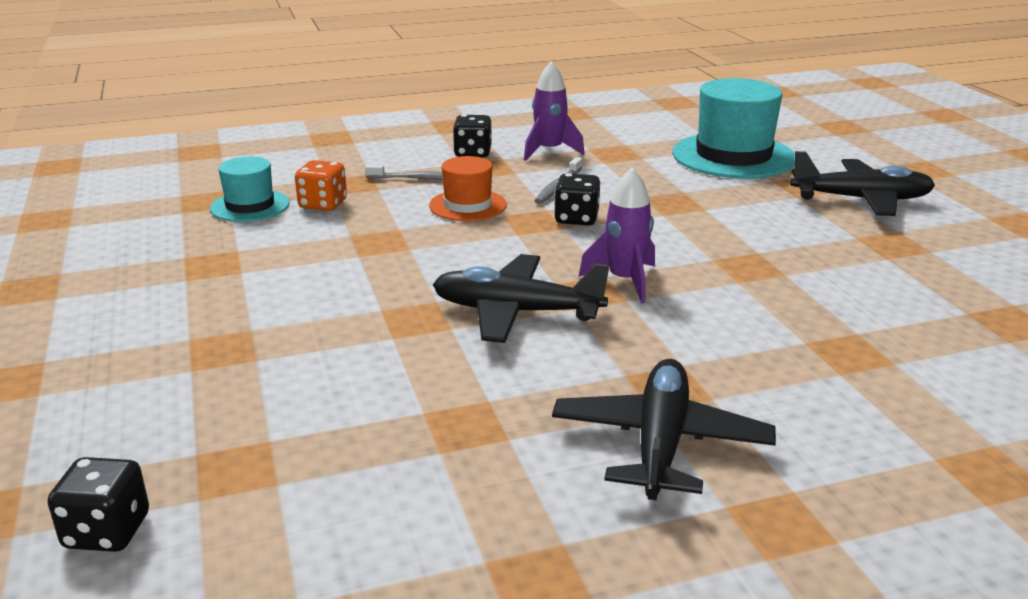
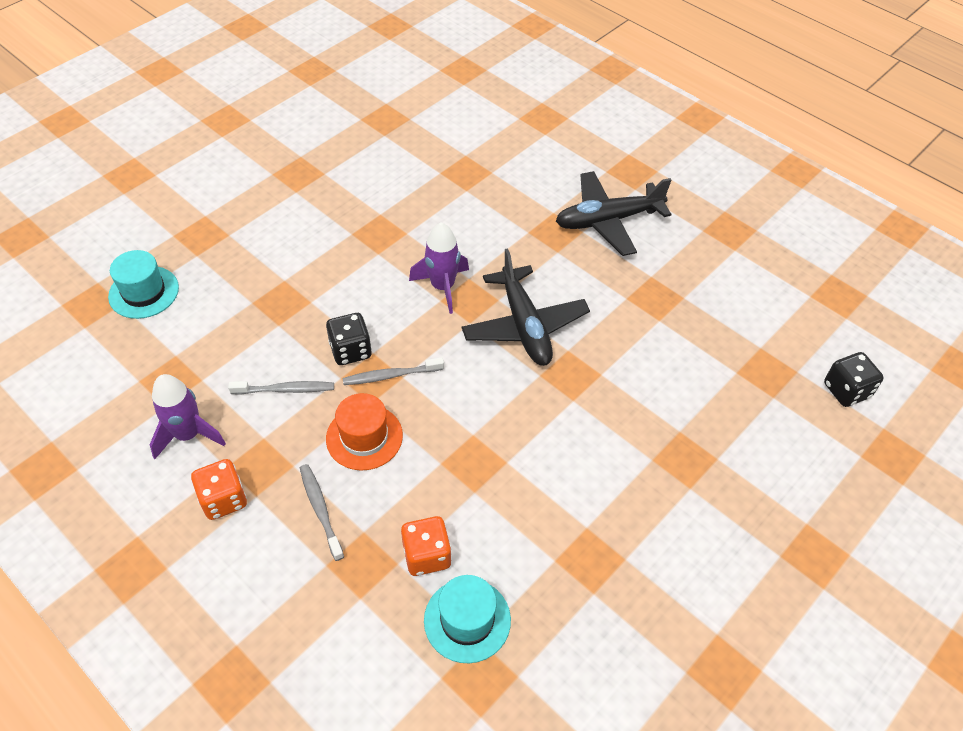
camera: 120 degrees left, 25 degrees up
black dice [453,114,492,158] -> orange dice [191,459,247,520]
turquoise hat [672,78,795,178] -> turquoise hat [108,250,179,319], size x0.57
black plane [790,151,935,216] -> none
none -> grey toothbrush [343,357,444,385]

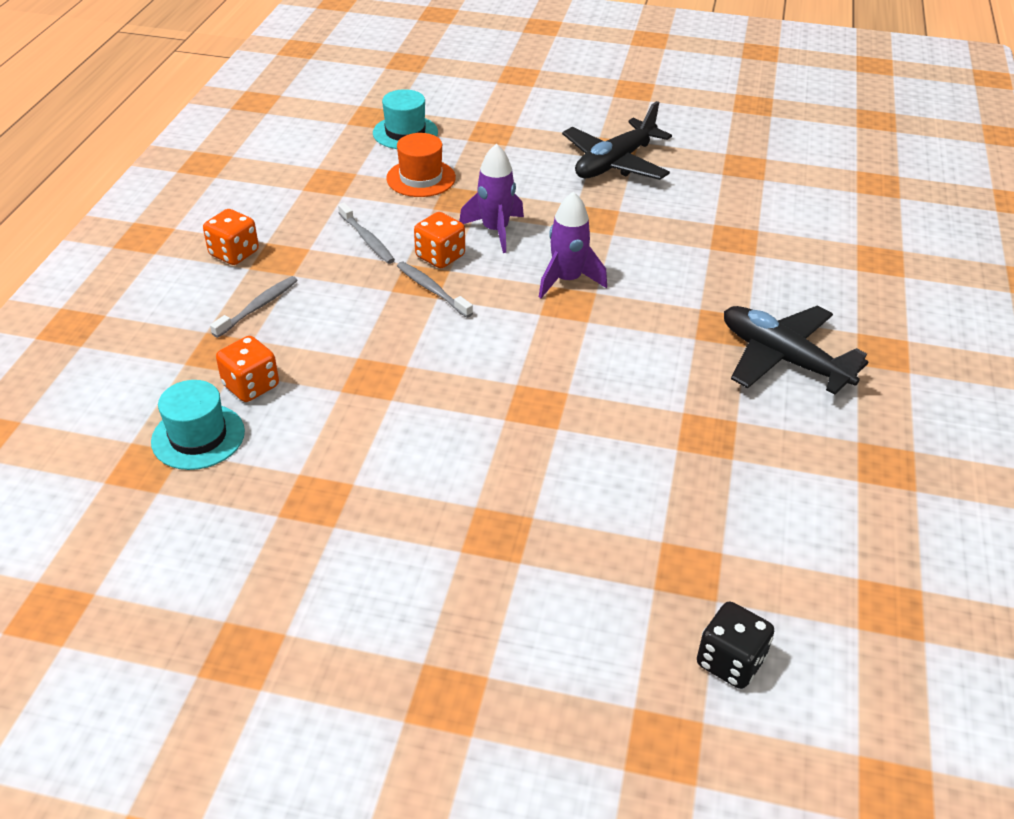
camera: 60 degrees right, 10 degrees down
purple rocket [150,374,226,459] -> purple rocket moved to [459,144,524,253]
black dice [326,313,372,365] -> orange dice [414,212,465,268]
orange hat [326,393,403,470] -> orange hat moved to [386,133,456,197]
black plane [462,248,590,366] -> black plane moved to [562,101,672,180]

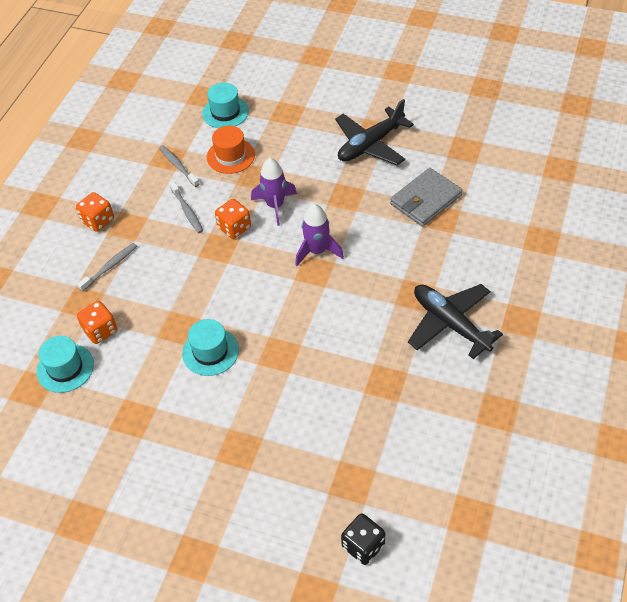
camera: 10 degrees right, 10 degrees up
grey toothbrush [397,262,473,318] -> grey toothbrush moved to [159,146,199,187]
none -> turquoise hat [182,319,239,376]
none -> grey wallet [390,168,463,227]

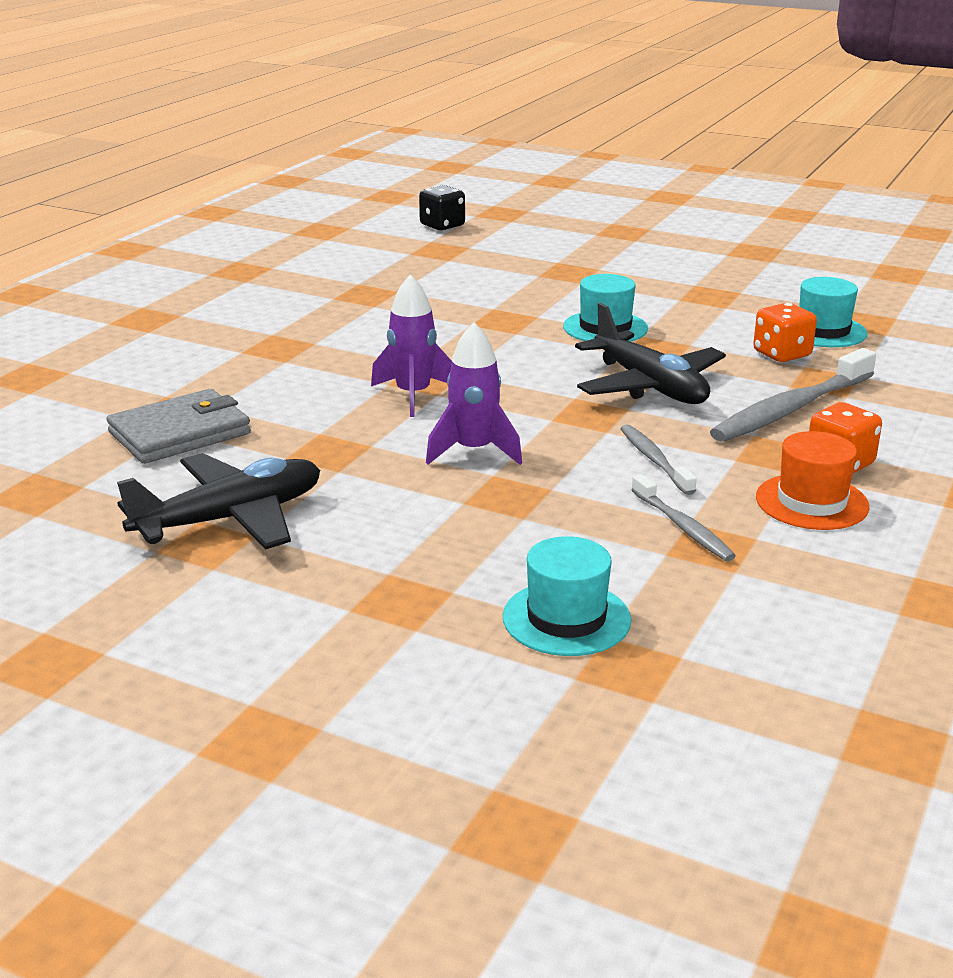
camera: 175 degrees left, 25 degrees down
grey toothbrush [77,243,137,292] -> grey toothbrush [710,348,876,442], size x1.78
orange hat [207,126,255,174] -> orange hat moved to [756,431,869,530]
orange dice [215,199,251,239] -> none
black plane [408,284,503,359] -> black plane moved to [575,303,726,404]

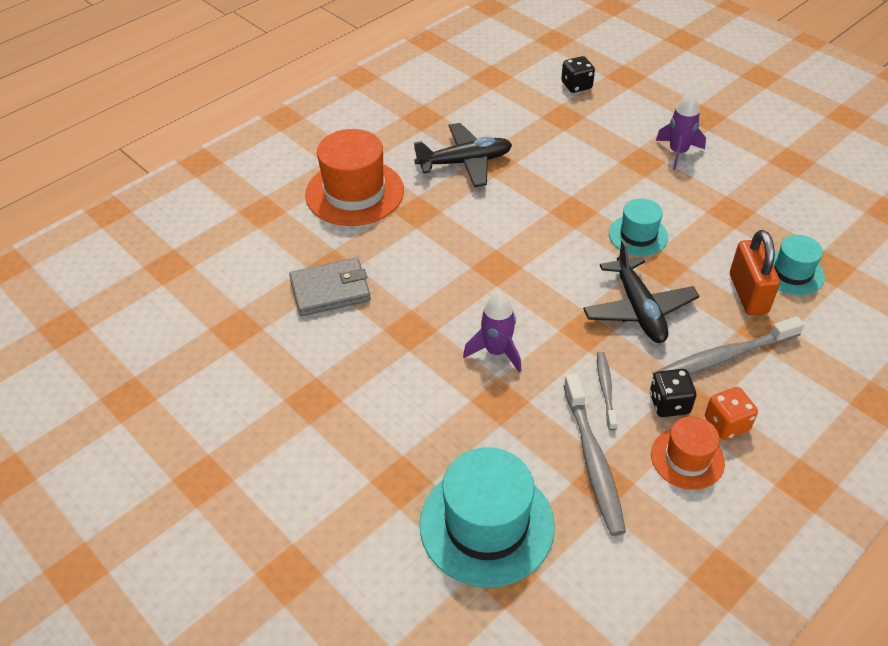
camera: 20 degrees right, 20 degrees up
black plane [117,453,320,549] -> black plane moved to [414,123,512,187]
purple rocket [371,275,452,417] -> purple rocket moved to [656,92,706,170]
turquoise hat [503,536,631,656] -> turquoise hat [420,447,555,588], size x1.77
grey toothbrush [631,474,736,561] -> grey toothbrush [564,373,626,536], size x1.78
orange dice [753,303,817,362] -> orange padlock [730,230,780,315]
none -> orange hat [305,129,404,226]
none -> black dice [650,369,696,417]

